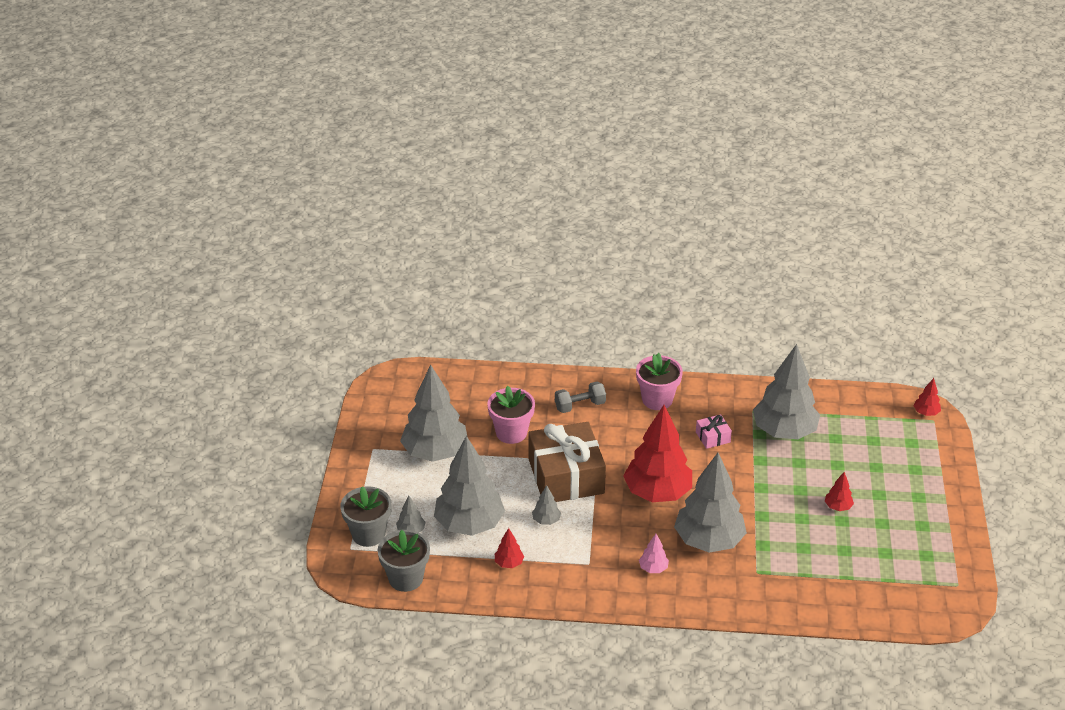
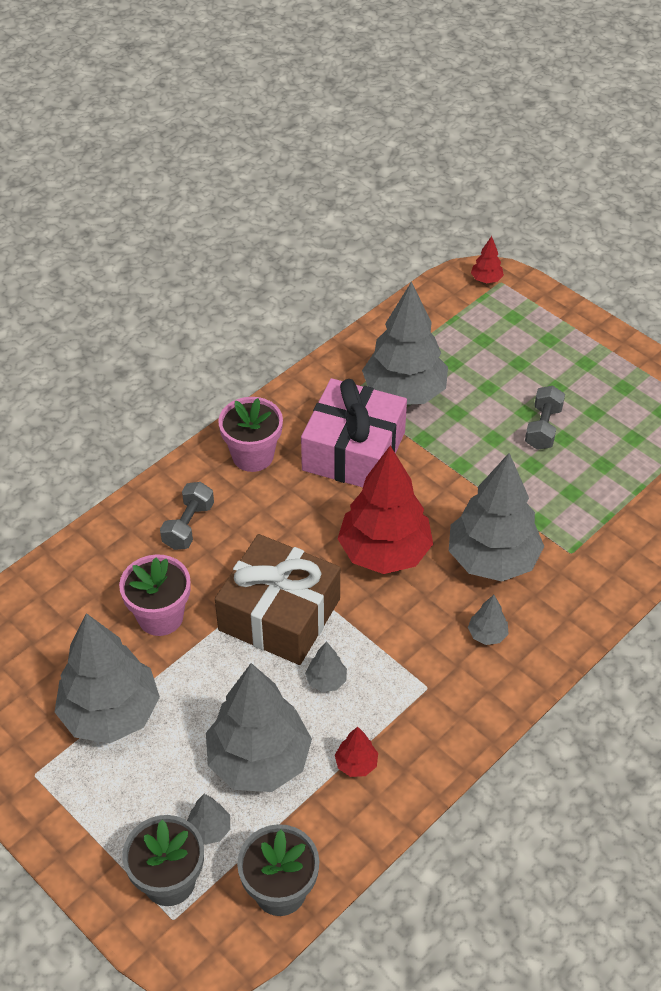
camera: 50 degrees left, 10 degrees up
pink tree [639,534,669,573] -> grey tree [468,595,509,645]
pink gift [696,414,732,449] -> pink gift [301,378,407,488], size x2.36
red tree [825,472,854,511] -> grey dumbbell [525,386,565,450]

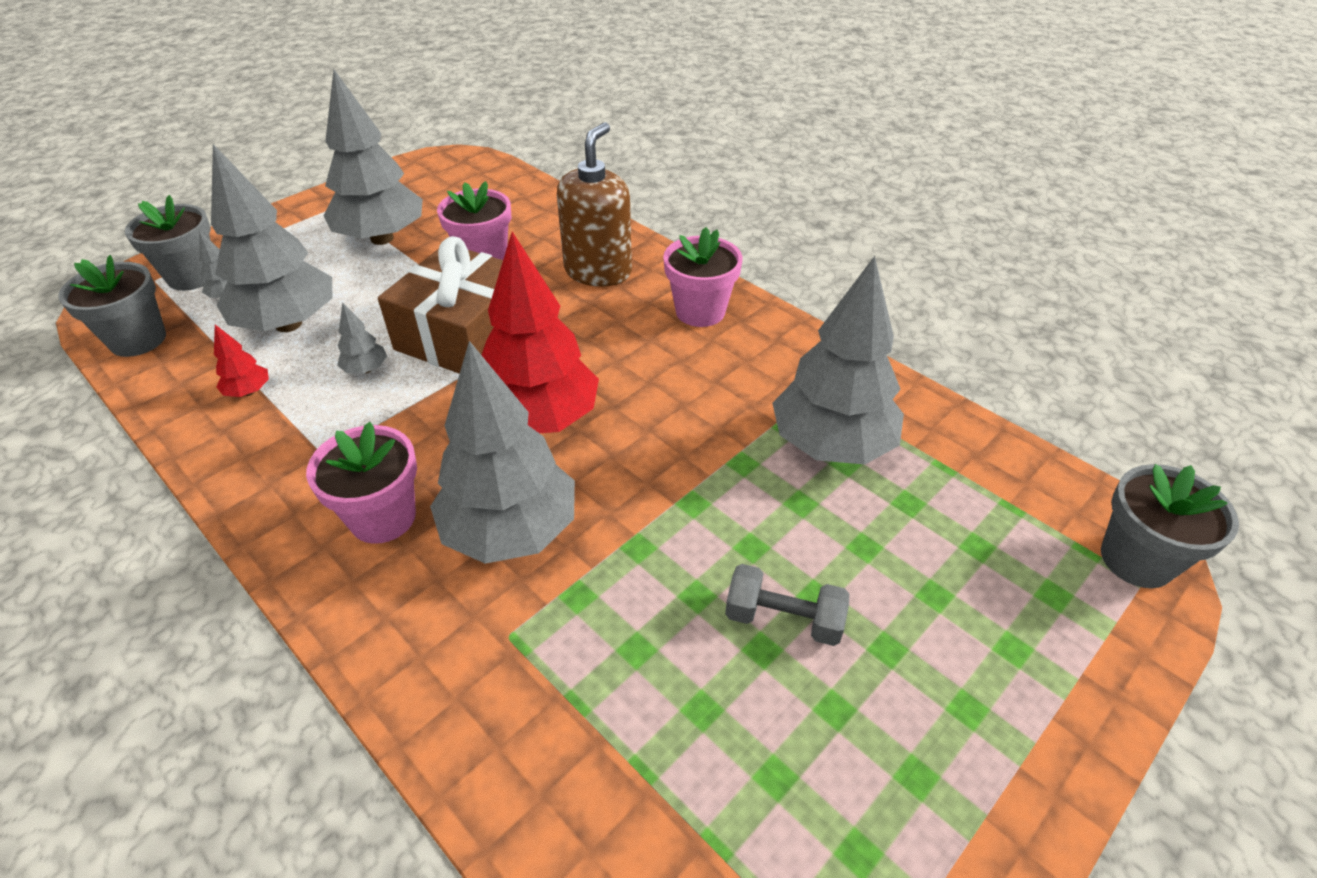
camera: 90 degrees right, 5 degrees down
grey dumbbell [160,482,214,550] -> brown soap dispenser [557,122,632,287]
pink gift [301,378,407,488] -> none
grey tree [468,595,509,645] -> pink flower pot [306,422,417,544]
red tree [471,236,504,283] -> grey flower pot [1101,464,1239,588]

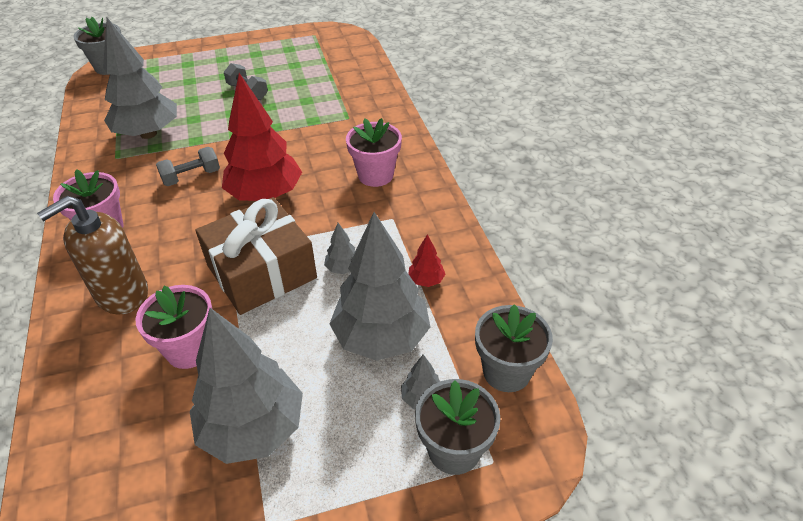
camera: 150 degrees left, 0 degrees up
grey tree [430,341,575,564] -> none
none -> grey dumbbell [156,147,220,186]

